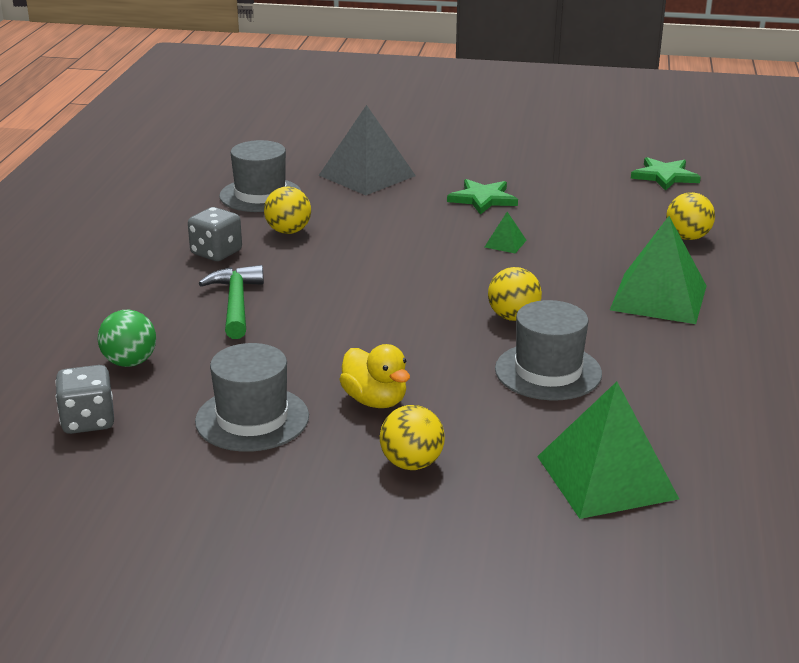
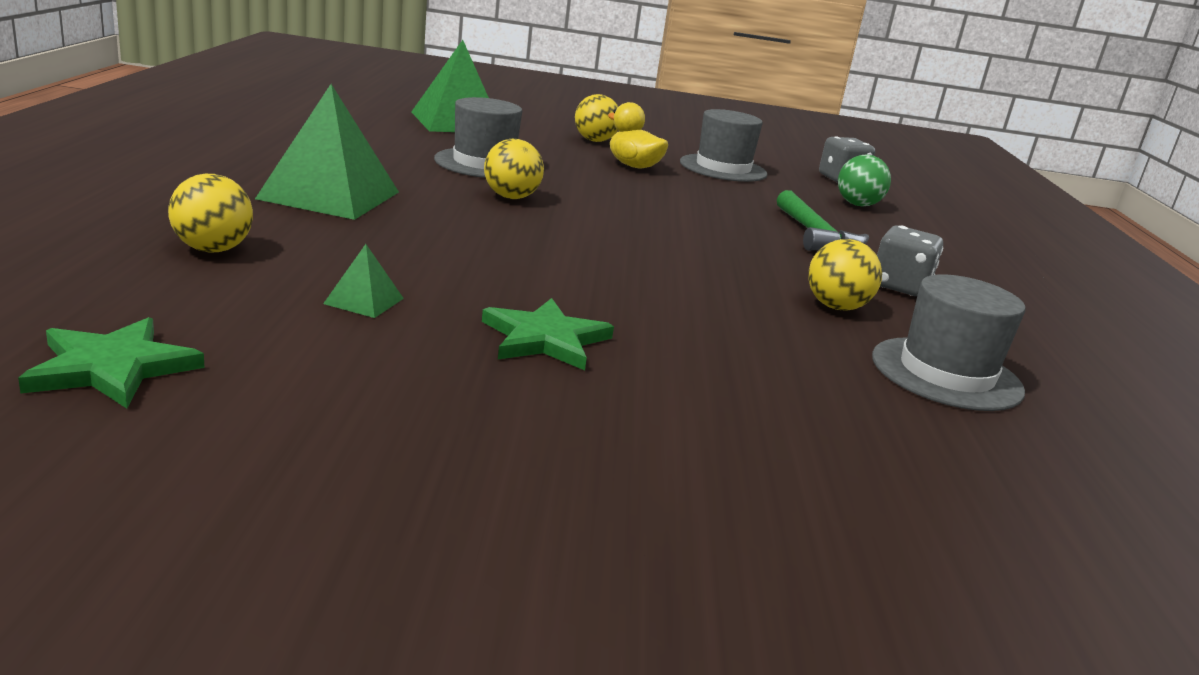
camera: 170 degrees right, 5 degrees down
grey pyramid [319,105,416,195] -> none
green pyramid [485,212,527,253] -> green pyramid moved to [323,244,404,318]

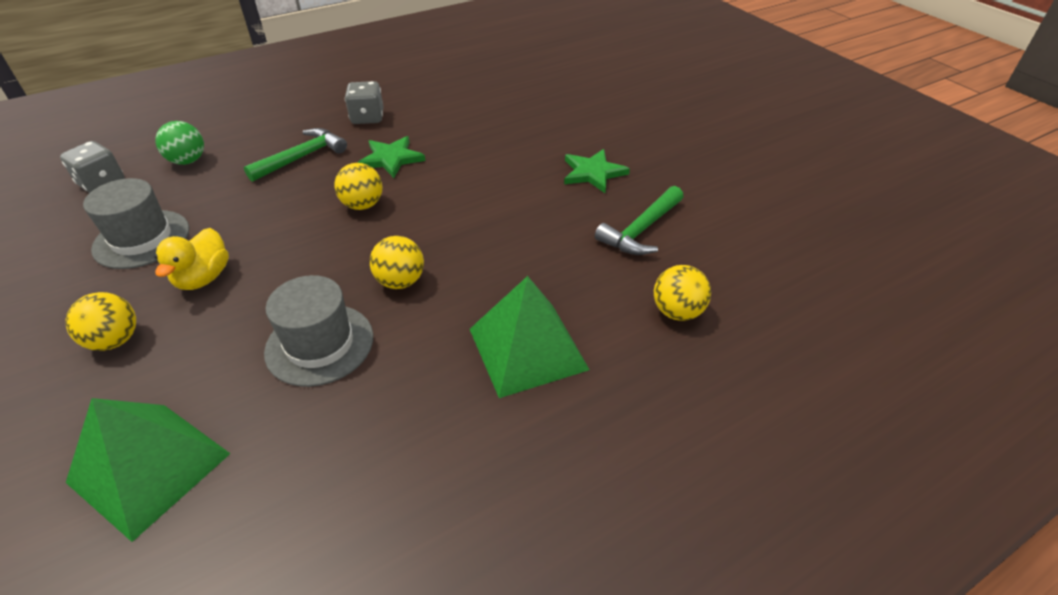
camera: 120 degrees left, 20 degrees up
green star [18,317,205,408] -> green star moved to [357,136,425,178]
green pyramid [323,244,404,318] -> green hammer [595,186,683,255]
yellow ball [808,239,882,311] -> yellow ball moved to [334,163,383,210]
grey hat [872,275,1026,411] -> none

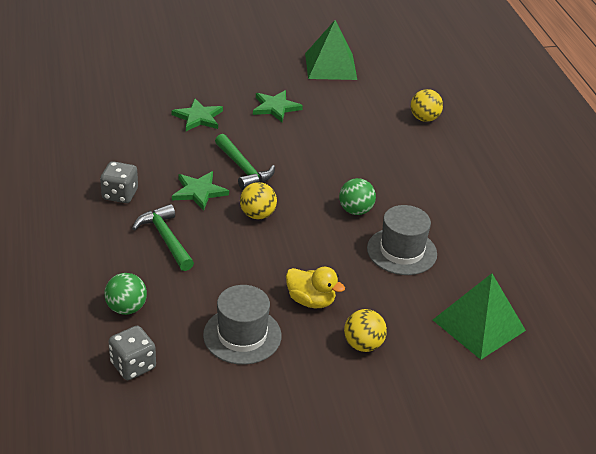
camera: 75 degrees left, 5 degrees down
yellow ball [370,236,424,289] -> green ball [339,178,376,215]
green pyramid [470,276,590,398] -> green pyramid moved to [305,20,357,80]
green hammer [595,186,683,255] -> green hammer moved to [215,134,275,190]
none -> green star [172,99,223,131]

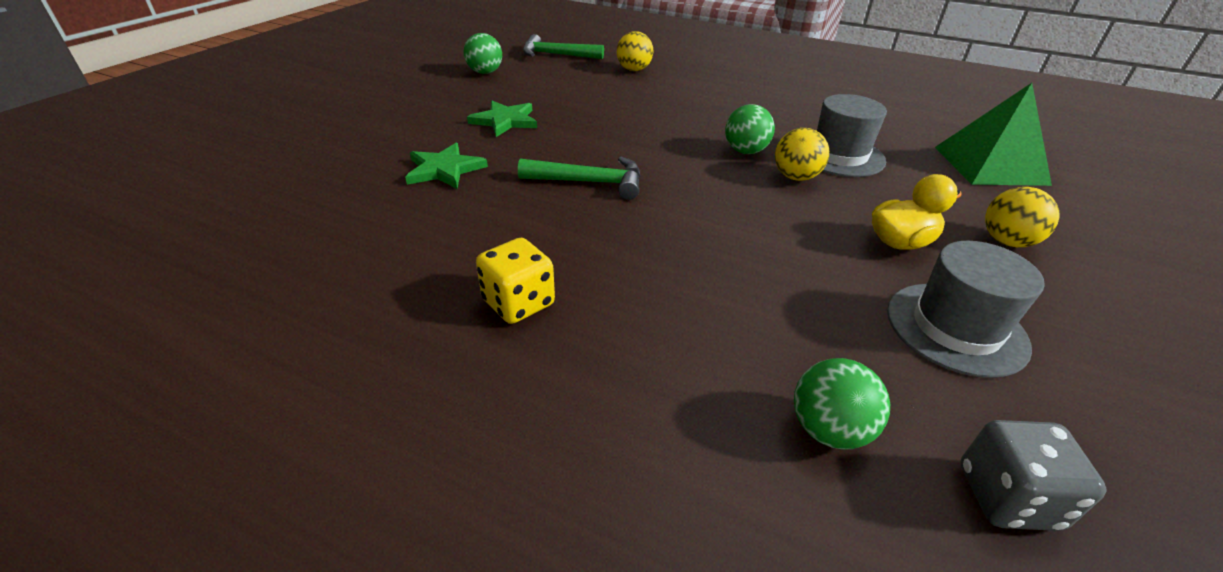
camera: 50 degrees left, 0 degrees up
grey dice [100,161,138,203] -> yellow dice [476,238,555,324]
green hammer [132,204,194,271] -> green hammer moved to [523,34,604,59]
green star [172,171,229,211] -> none
yellow ball [240,182,277,219] -> yellow ball moved to [775,128,829,181]
green pyramid [305,20,357,80] -> green ball [463,33,502,74]

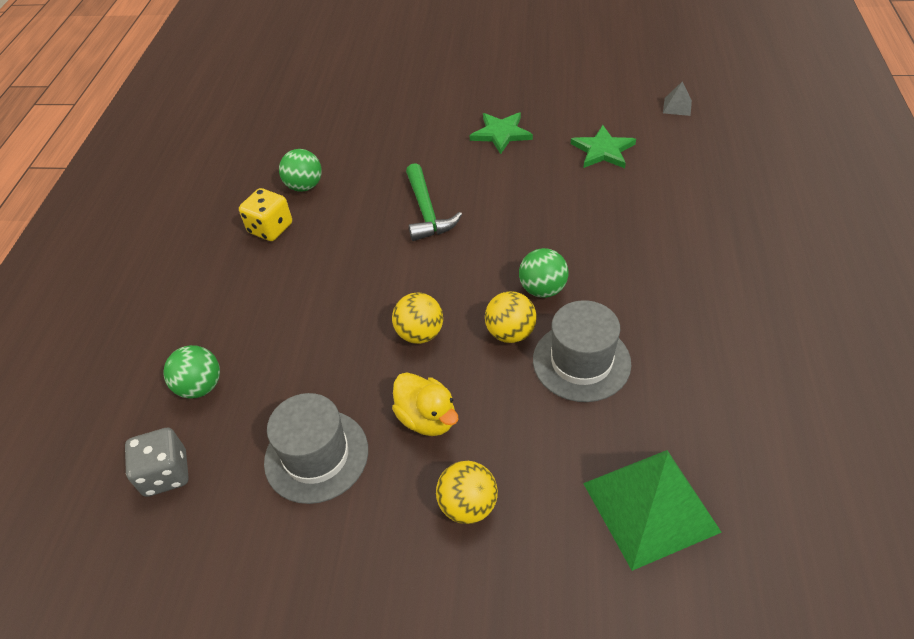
camera: 75 degrees right, 10 degrees up
green star [405,143,488,189] -> green star moved to [571,125,636,168]
green ball [463,33,502,74] -> green ball moved to [279,149,322,192]
green hammer [523,34,604,59] -> grey pyramid [663,81,692,116]
yellow ball [617,31,653,71] -> yellow ball moved to [392,292,443,344]

